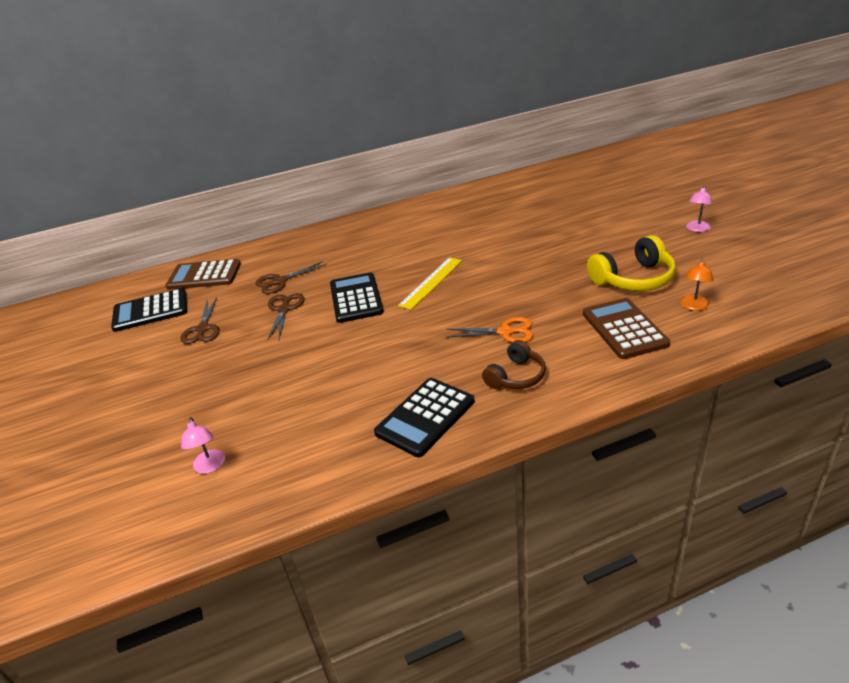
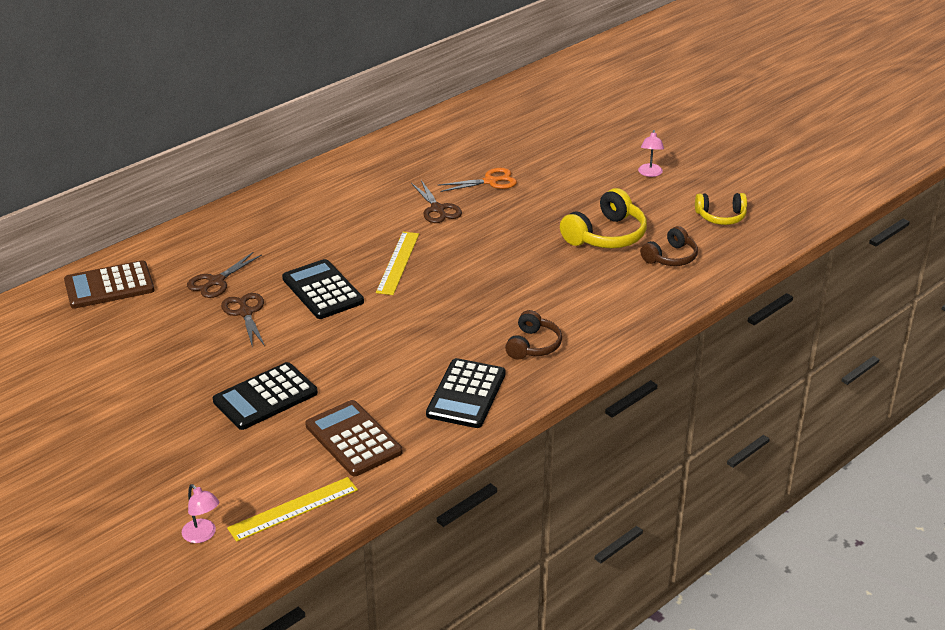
camera: 25 degrees left, 0 degrees up
black calculator [111,288,187,332] -> black calculator moved to [213,362,318,430]
brown scissors [181,297,219,344] -> brown scissors moved to [411,180,462,223]
pink lamp [181,417,225,474] -> pink lamp moved to [182,484,219,543]
orange scissors [447,317,534,342] -> orange scissors moved to [437,168,517,192]
brown calculator [583,298,670,359] -> brown calculator moved to [305,400,402,476]
orange lamp [681,258,713,311] -> brown headphones [640,226,698,266]
none -> yellow ruler [227,477,358,542]
none -> yellow headphones [695,193,747,225]

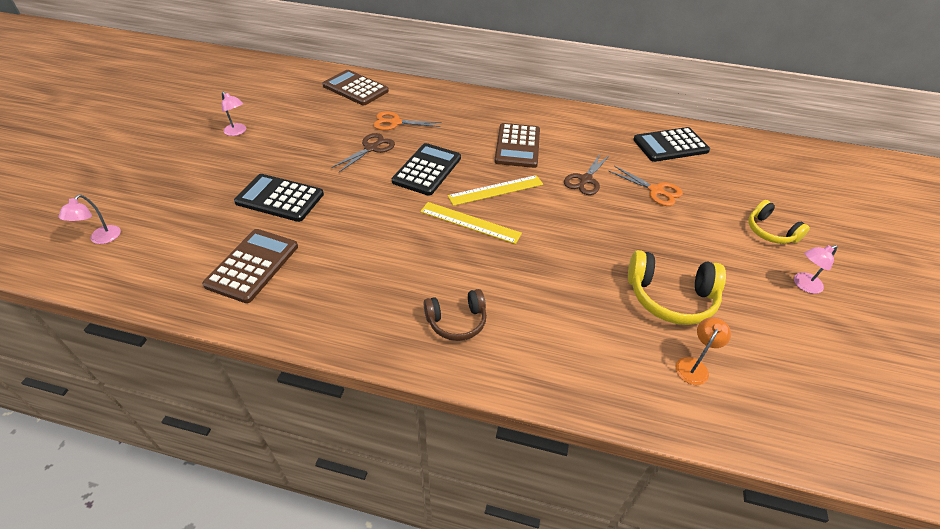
camera: 55 degrees right, 10 degrees up
brown scissors [187,251,262,298] -> orange scissors [373,111,442,130]
yellow ruler [227,477,358,542] -> yellow ruler moved to [420,202,522,244]
black calculator [426,358,506,428] -> black calculator moved to [633,127,710,162]
brown headphones [640,226,698,266] -> orange lamp [676,317,731,385]
yellow headphones [695,193,747,225] -> yellow headphones moved to [748,200,810,244]
none -> pink lamp [221,92,246,136]
none -> brown calculator [494,123,540,168]

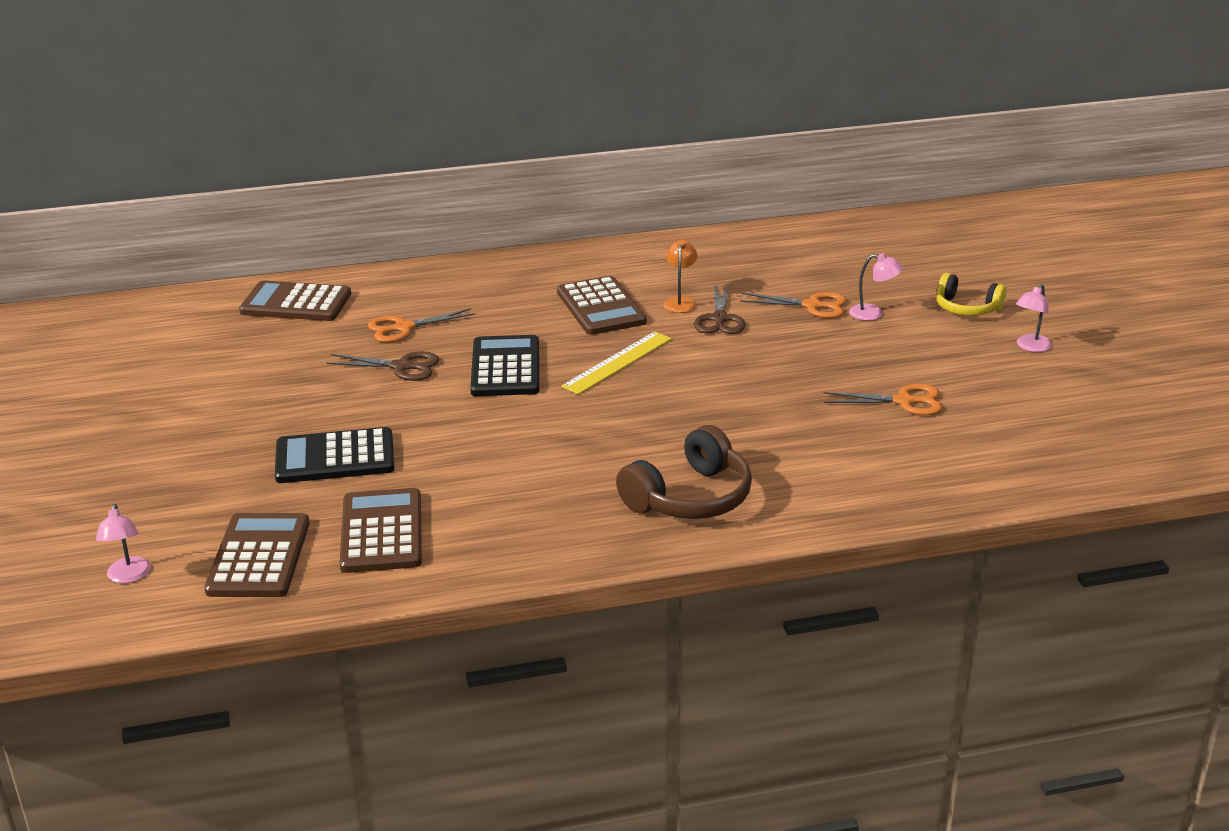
camera: 25 degrees left, 15 degrees down
pink lamp [221,92,246,136] -> pink lamp moved to [849,253,903,321]
brown scissors [331,133,395,172] -> brown scissors turned 90 degrees clockwise [326,351,439,381]
yellow ruler [420,202,522,244] -> none
brown headphones [424,289,487,341] -> brown headphones [616,425,752,519], size x1.55
yellow headphones [628,250,726,325] -> orange scissors [824,384,943,415]
black calculator [633,127,710,162] -> none
orange lamp [676,317,731,385] -> orange lamp moved to [663,240,697,313]
none -> brown calculator [204,513,310,597]

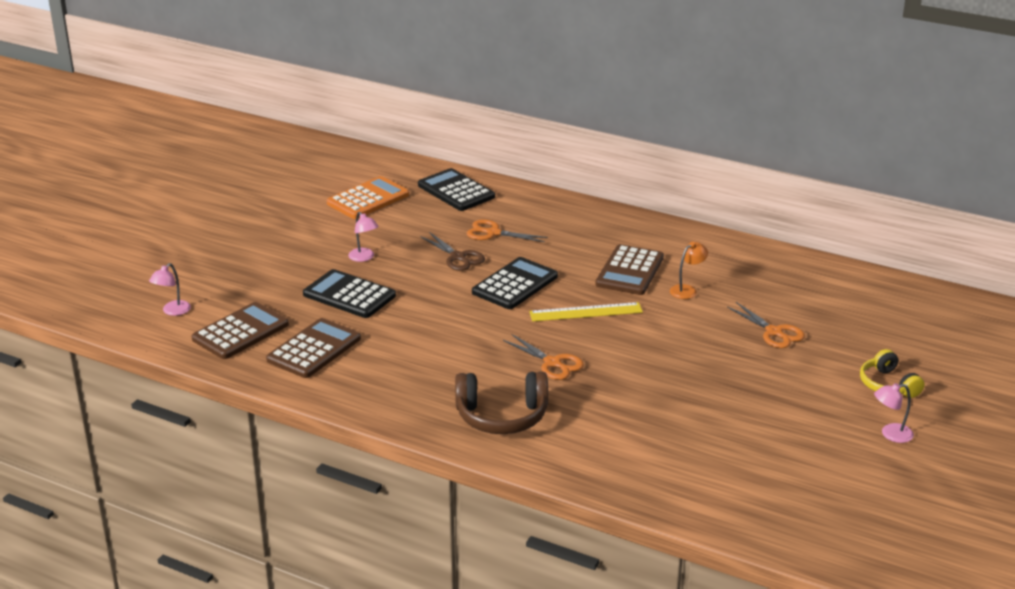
camera: 40 degrees right, 0 degrees up
brown calculator [239,280,351,321] -> black calculator [418,168,495,211]
brown scissors [694,284,745,334] -> none
orange scissors [824,384,943,415] -> orange scissors moved to [503,334,584,380]
pink lamp [849,253,903,321] -> pink lamp moved to [348,212,379,262]
none -> orange calculator [327,176,409,219]

